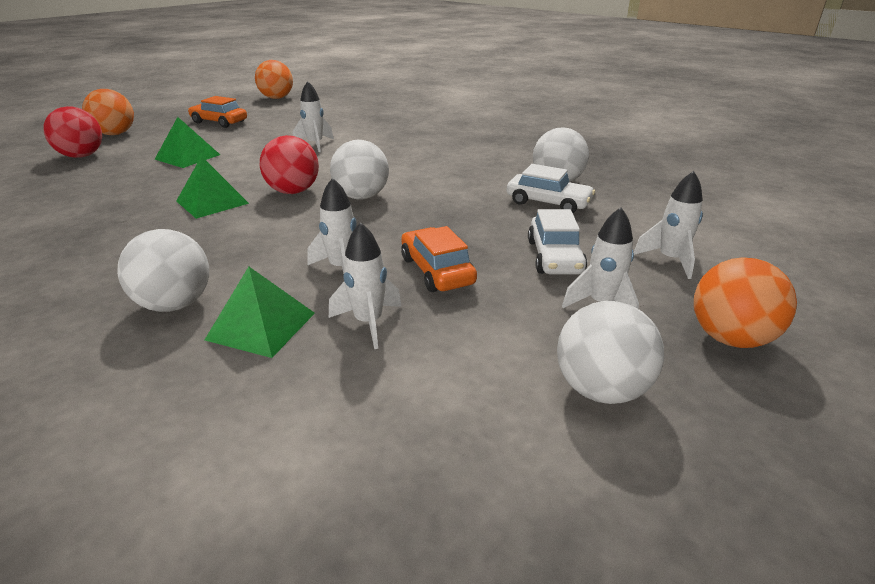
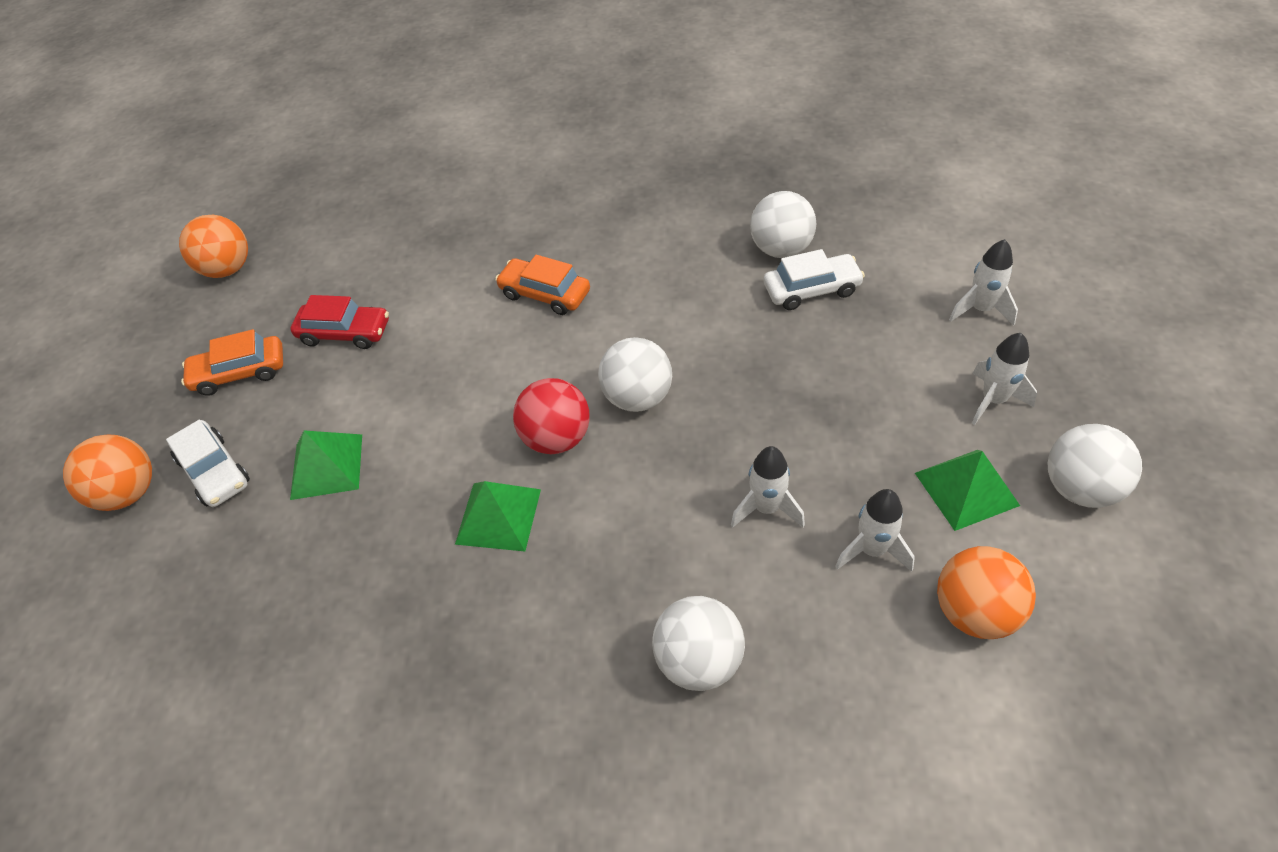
camera: 35 degrees left, 20 degrees up
red ball [43,106,102,158] -> none
green pyramid [205,267,315,358] -> green pyramid moved to [915,450,1020,531]
white rocket [293,81,334,152] -> none
orange car [401,226,477,292] -> orange car moved to [495,255,590,315]
white car [528,209,587,275] -> white car moved to [166,420,250,507]
orange ball [694,257,797,348] -> orange ball moved to [937,546,1036,639]
none -> red car [291,295,389,349]

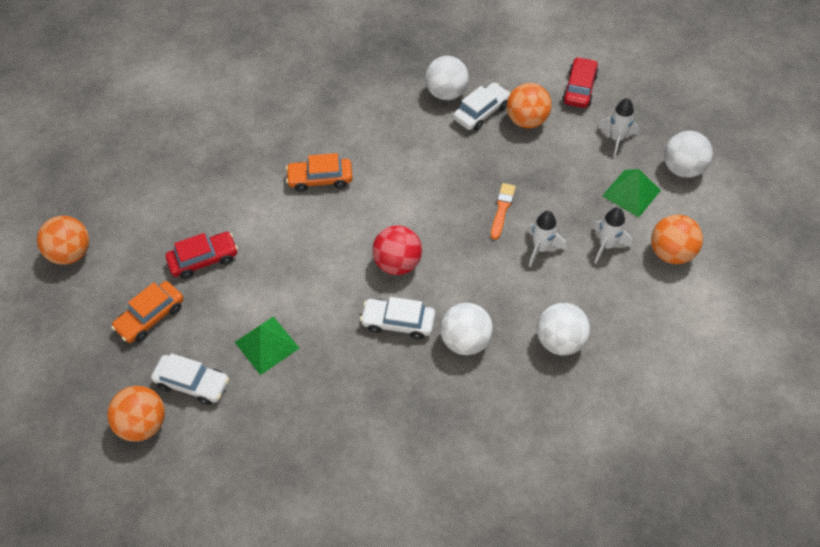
camera: 35 degrees left, 5 degrees up
green pyramid [455,481,541,551] -> white car [360,297,435,340]
white ball [598,337,672,412] -> white ball moved to [440,303,493,355]
white rocket [949,239,1018,326] -> red car [562,57,598,108]
none -> orange brush [491,183,516,240]
none -> orange ball [507,83,552,128]

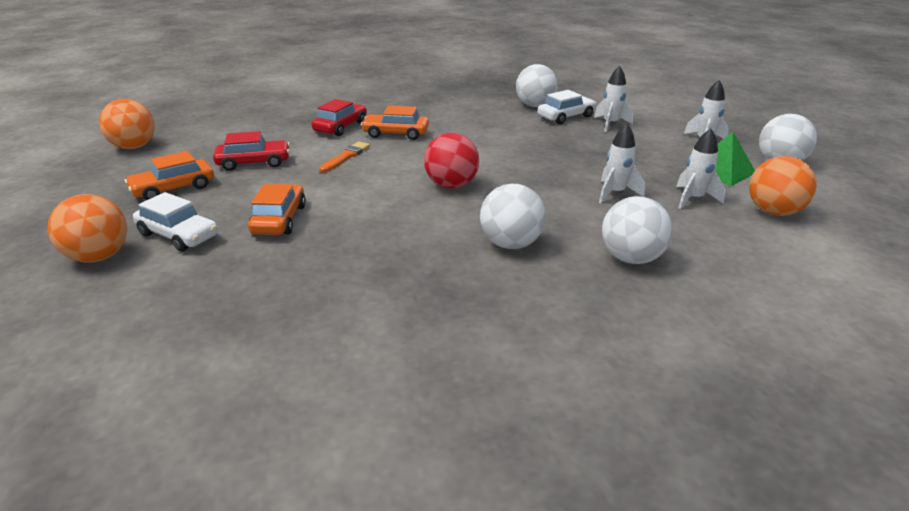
camera: 10 degrees right, 25 degrees down
green pyramid [235,316,299,375] -> orange car [248,184,306,235]
white car [360,297,435,340] -> none
orange brush [491,183,516,240] -> orange brush moved to [320,141,370,172]
orange ball [507,83,552,128] -> white rocket [594,66,633,132]
red car [562,57,598,108] -> red car moved to [311,99,367,136]

